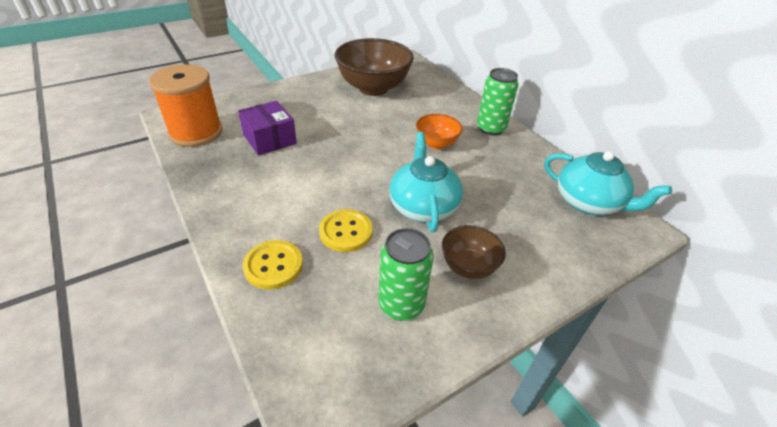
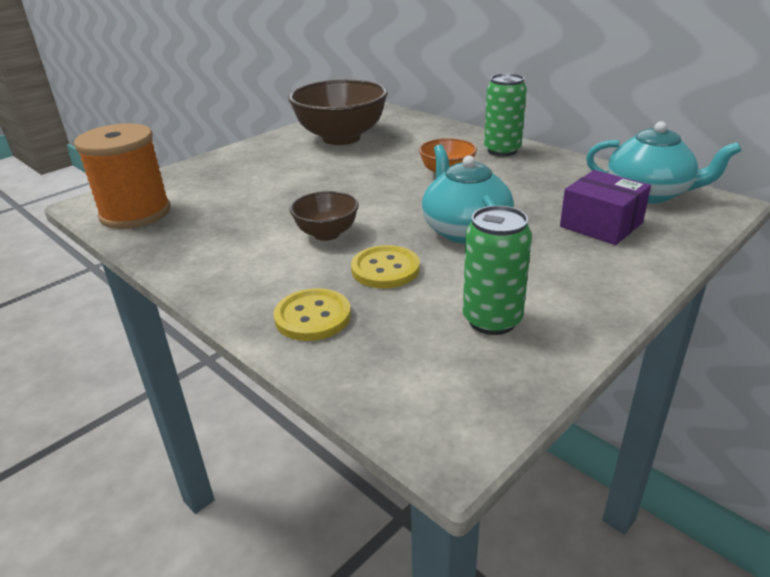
camera: 10 degrees left, 10 degrees down
purple box [238,101,297,156] -> purple box moved to [560,170,651,245]
brown bowl [442,225,506,279] -> brown bowl moved to [290,191,359,241]

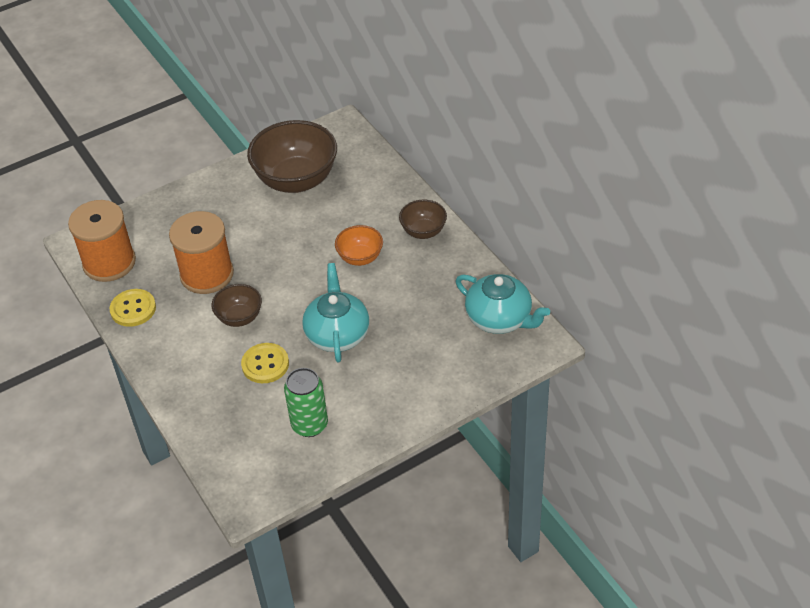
camera: 15 degrees right, 15 degrees up
yellow button [274,288,351,341] -> yellow button moved to [110,289,156,327]
green can [484,73,527,156] -> brown bowl [399,200,447,239]
purple box [560,170,651,245] -> none
none -> orange spool [169,211,234,294]

